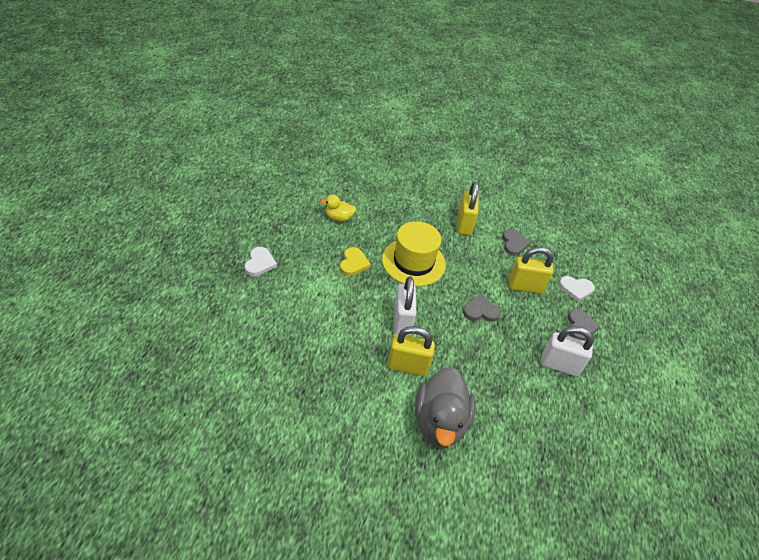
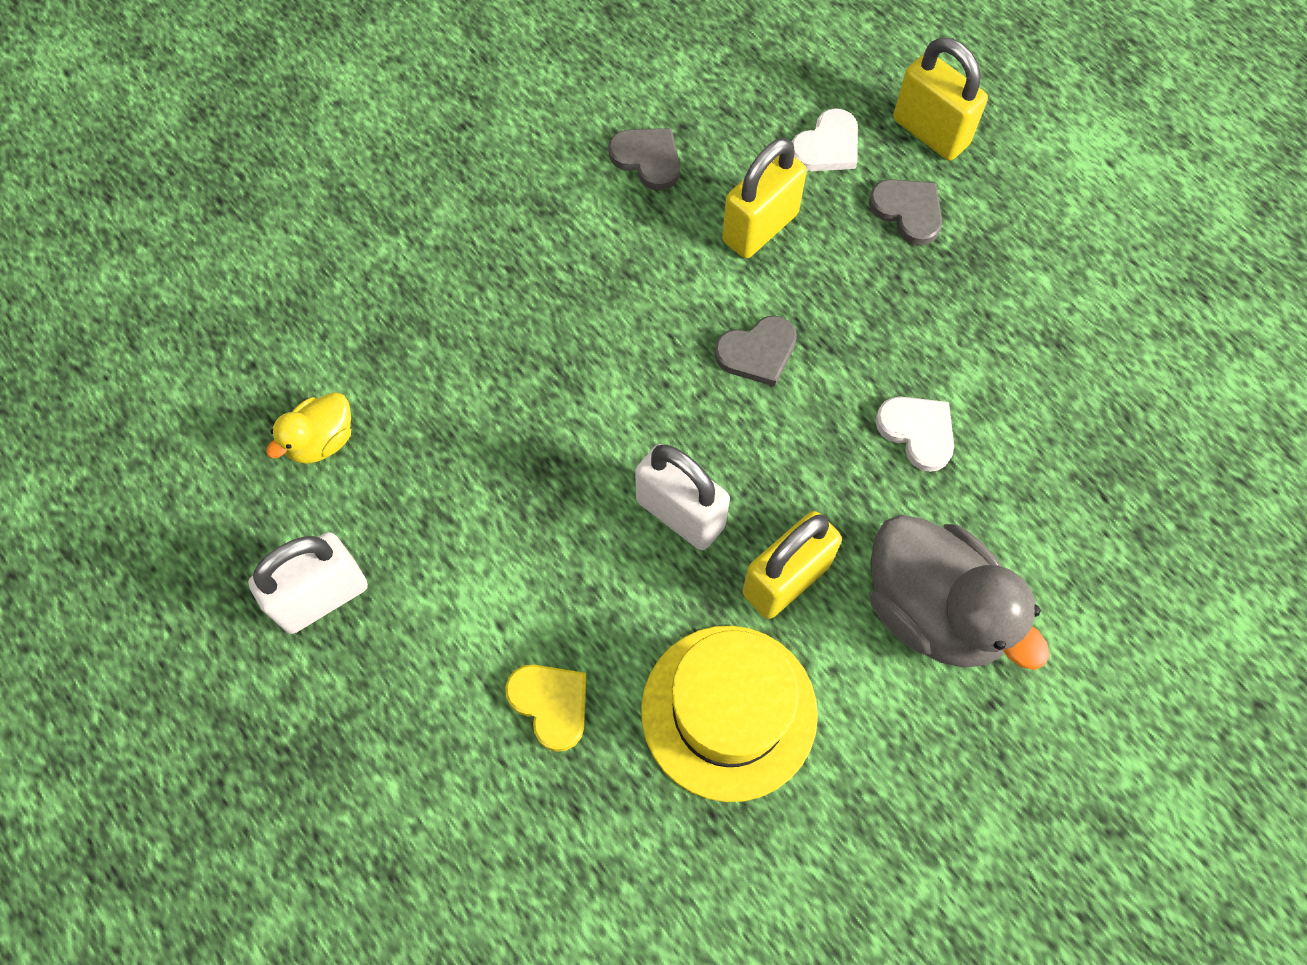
camera: 45 degrees left, 20 degrees up
white heart [245,247,277,276] -> white heart moved to [875,397,954,472]
yellow heart [340,247,371,276] -> yellow heart moved to [505,664,586,752]
yellow hat [382,221,446,286] -> yellow hat moved to [641,626,818,802]
yellow padlock [457,182,479,235] -> yellow padlock moved to [893,37,988,161]
grey heart [463,295,500,322] -> grey heart turned 150 degrees counterclockwise [715,315,797,386]
white padlock [541,326,594,377] -> white padlock moved to [248,532,368,634]

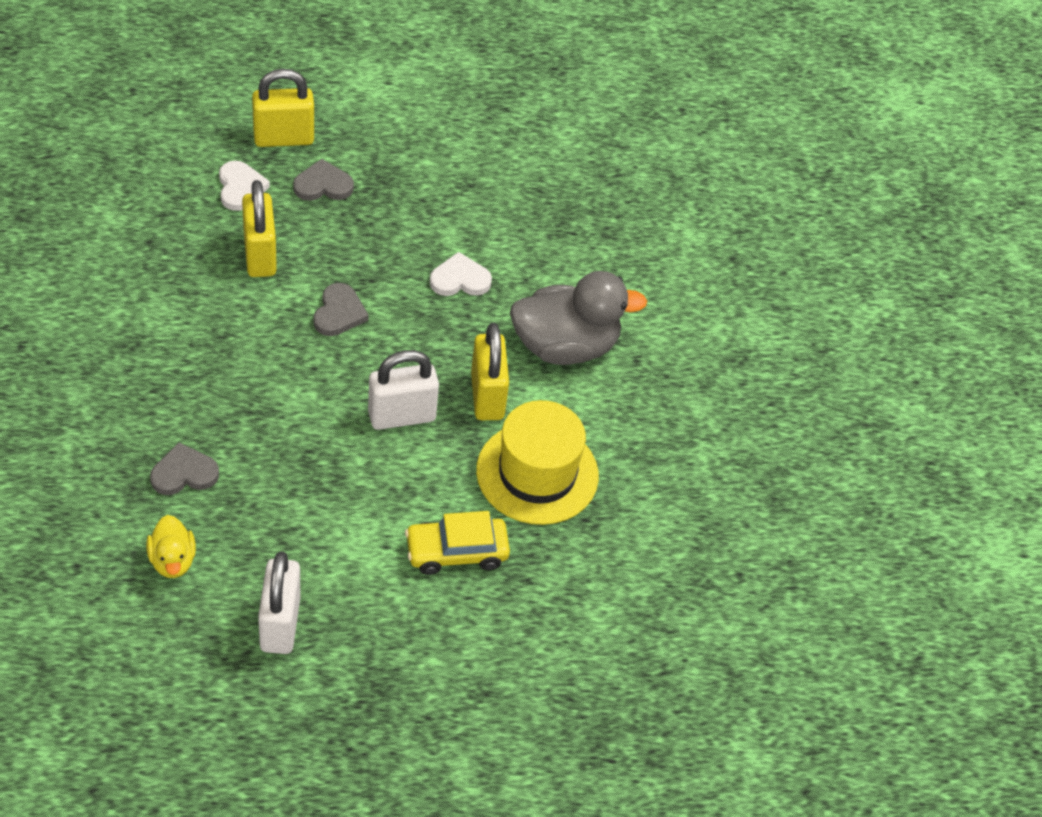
camera: 60 degrees left, 15 degrees down
yellow heart [505,664,586,752] -> yellow car [405,511,510,575]
grey heart [608,128,680,191] -> grey heart moved to [150,442,219,495]

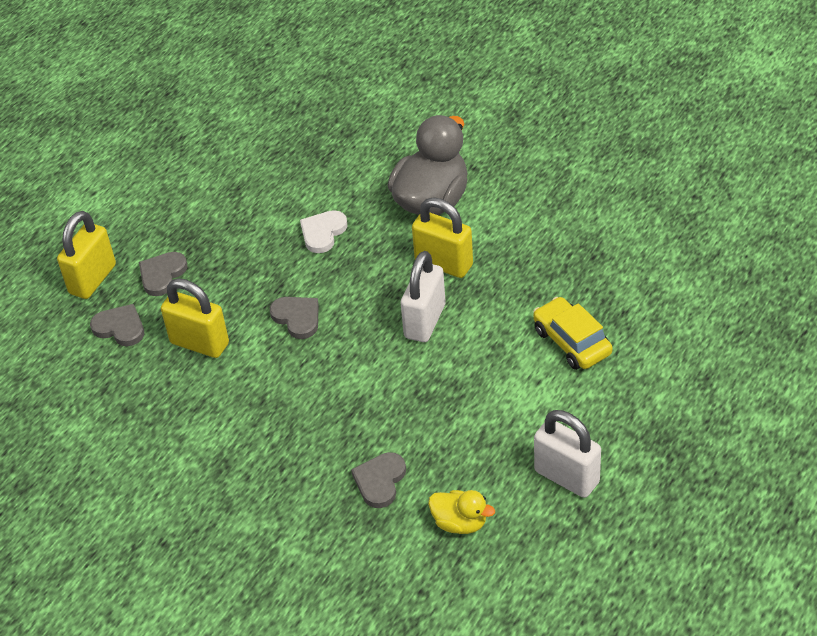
camera: 45 degrees left, 5 degrees down
white heart [219,161,270,211] -> grey heart [90,304,144,346]
yellow car [405,511,510,575] -> yellow car turned 120 degrees clockwise [533,297,612,370]
yellow hat [476,400,599,525] -> none

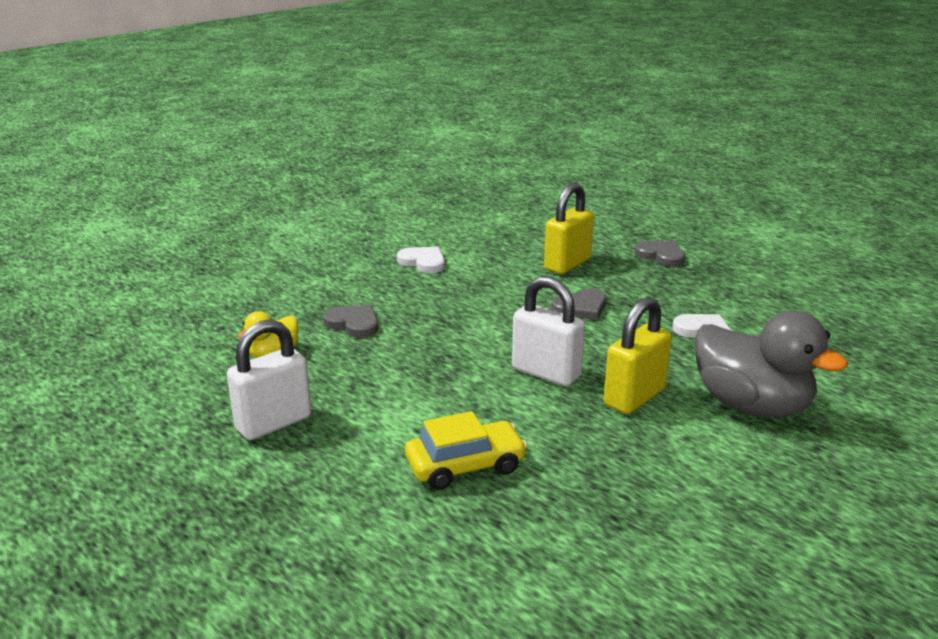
camera: 100 degrees right, 20 degrees down
yellow padlock [57,211,116,299] -> none
grey heart [90,304,144,346] -> none
none -> white heart [397,247,445,273]

